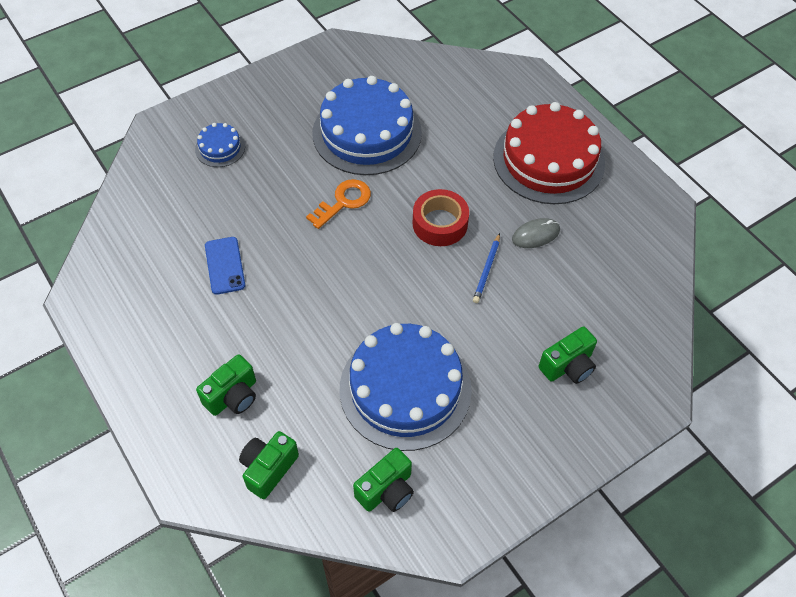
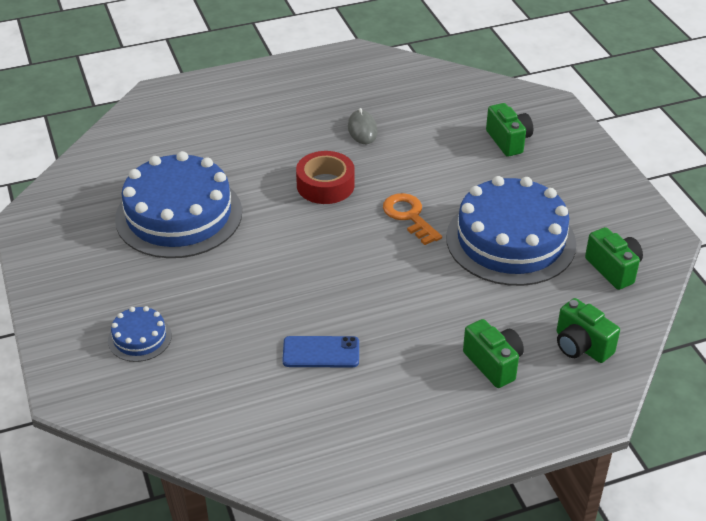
camera: 75 degrees left, 15 degrees down
orange key [306,179,371,229] -> orange key moved to [383,193,442,245]
blue pencil [473,233,500,303] -> none
red cake [493,102,605,204] -> none

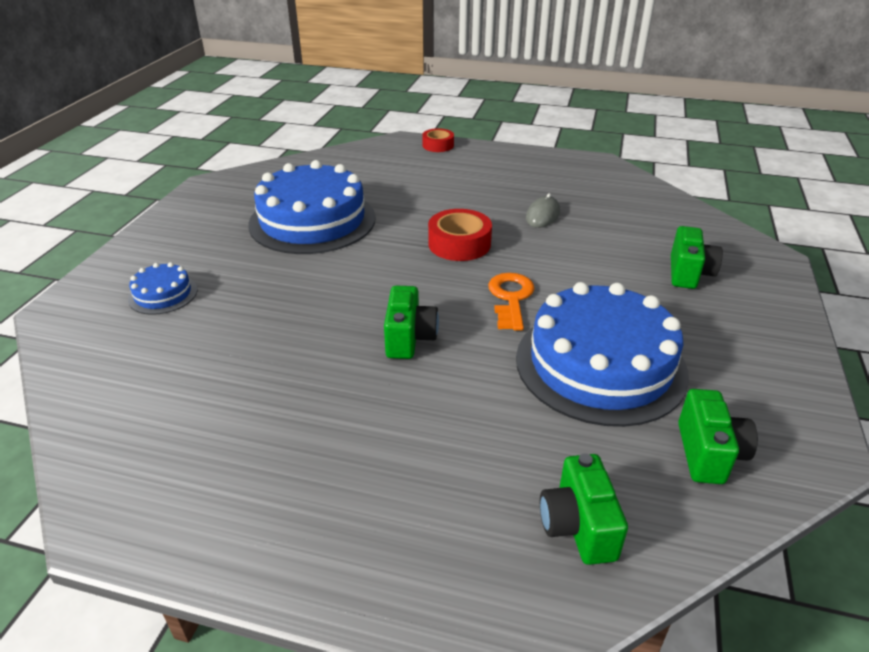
camera: 35 degrees right, 5 degrees down
blue phone [282,336,359,368] -> none
green camera [463,319,524,388] -> green camera moved to [384,286,439,359]
none -> red tape [422,128,454,152]

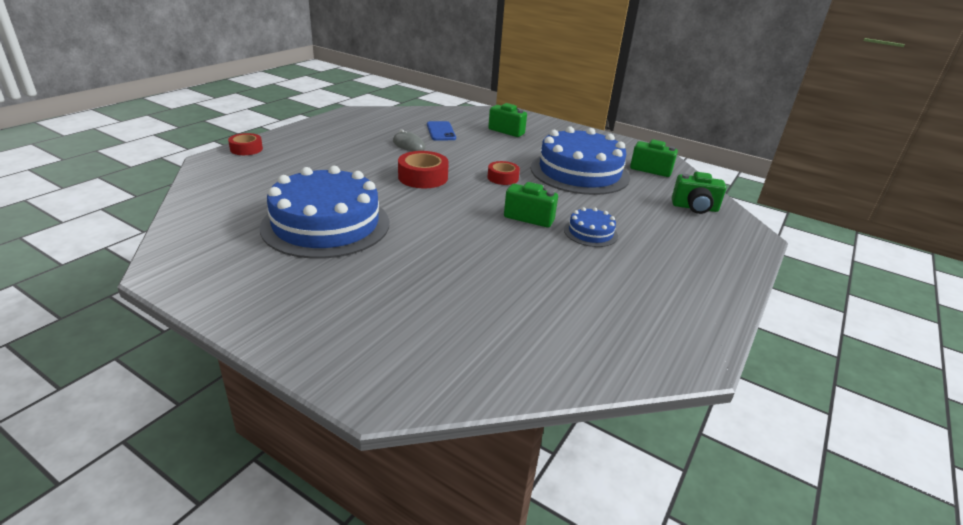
camera: 75 degrees left, 5 degrees down
blue cake [128,262,197,315] -> blue cake moved to [564,207,618,247]
orange key [488,273,535,331] -> red tape [487,161,520,185]
none -> blue phone [427,121,456,141]

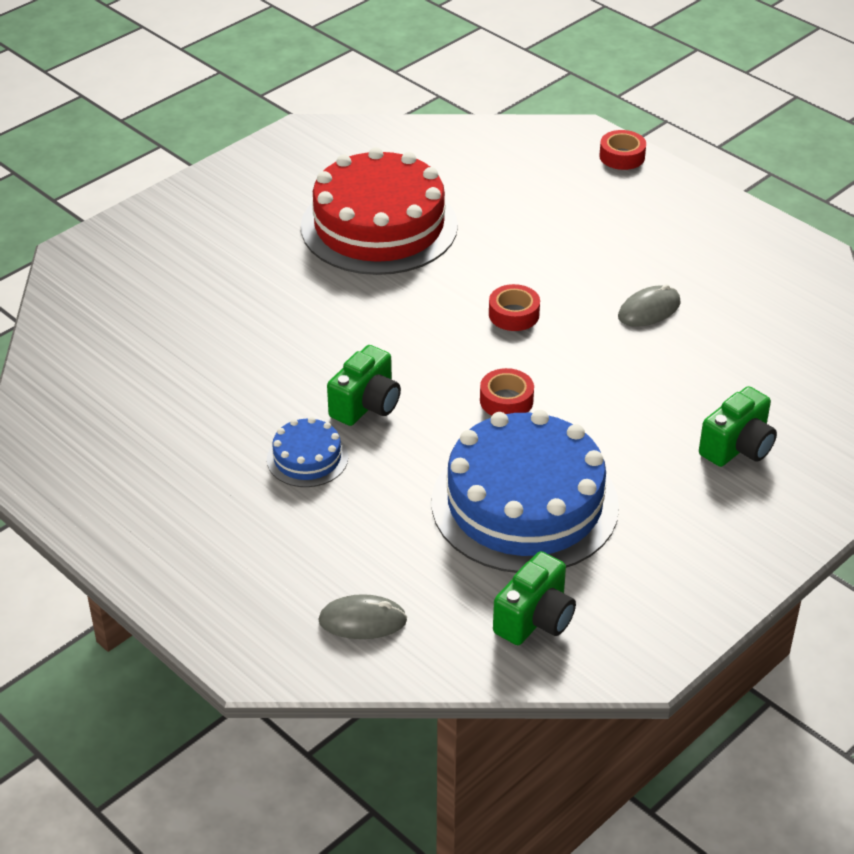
camera: 105 degrees right, 10 degrees up
blue cake [260,166,389,259] -> red cake [301,147,458,275]
red tape [398,151,449,188] -> red tape [489,284,540,331], size x0.65
blue phone [427,121,456,141] -> none
green camera [672,172,726,214] -> grey mouse [318,594,407,639]

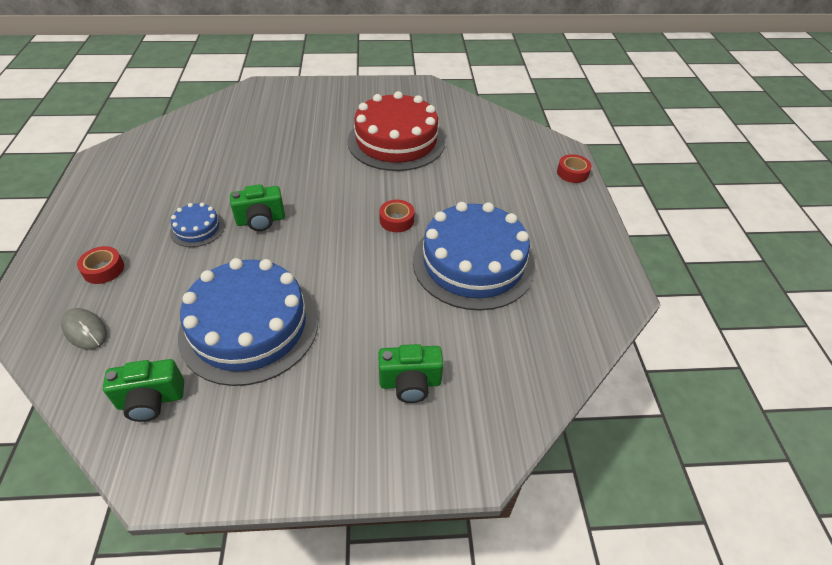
camera: 40 degrees right, 5 degrees up
red tape [480,368,534,416] -> red tape moved to [77,246,124,284]
grey mouse [618,284,681,327] -> blue cake [413,202,535,311]

